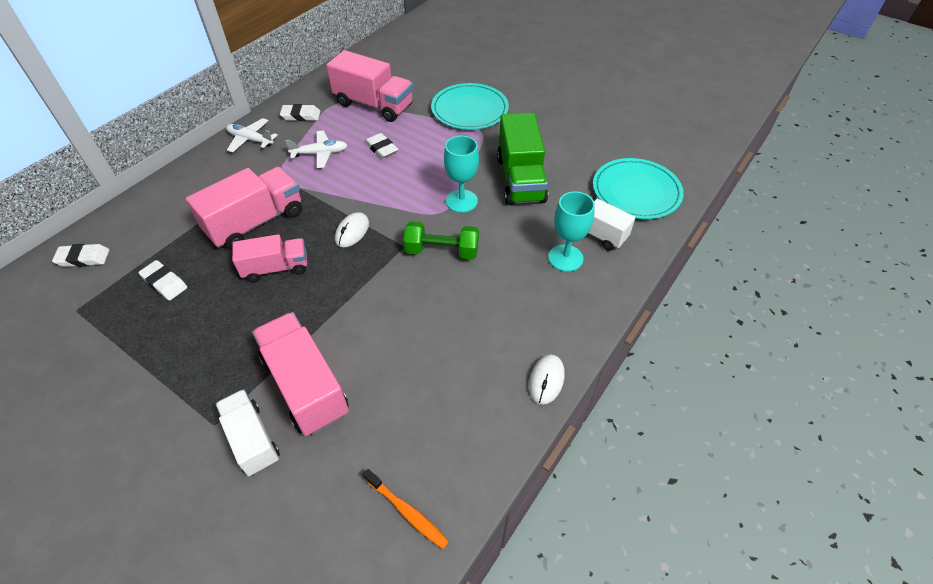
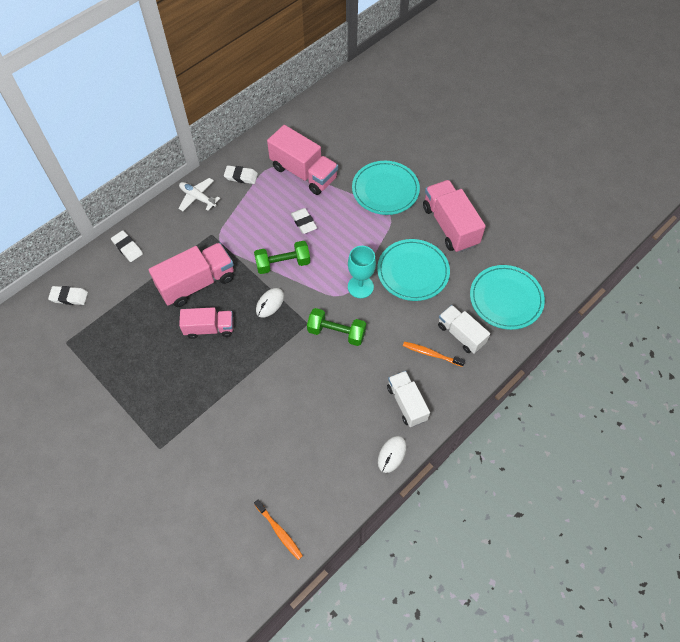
camera: 10 degrees right, 10 degrees up
white eraser [138,260,187,300] -> white eraser moved to [111,230,143,262]
white truck [216,389,280,476] -> white truck moved to [387,371,430,427]
pink truck [252,312,349,436] -> pink truck moved to [423,180,486,253]
white plane [285,131,348,168] -> none
green truck [497,113,548,205] -> turquoise plate [377,239,450,301]
turquoise goblet [548,191,595,272] -> orange toothbrush [403,341,465,367]
none -> green dumbbell [254,241,310,274]

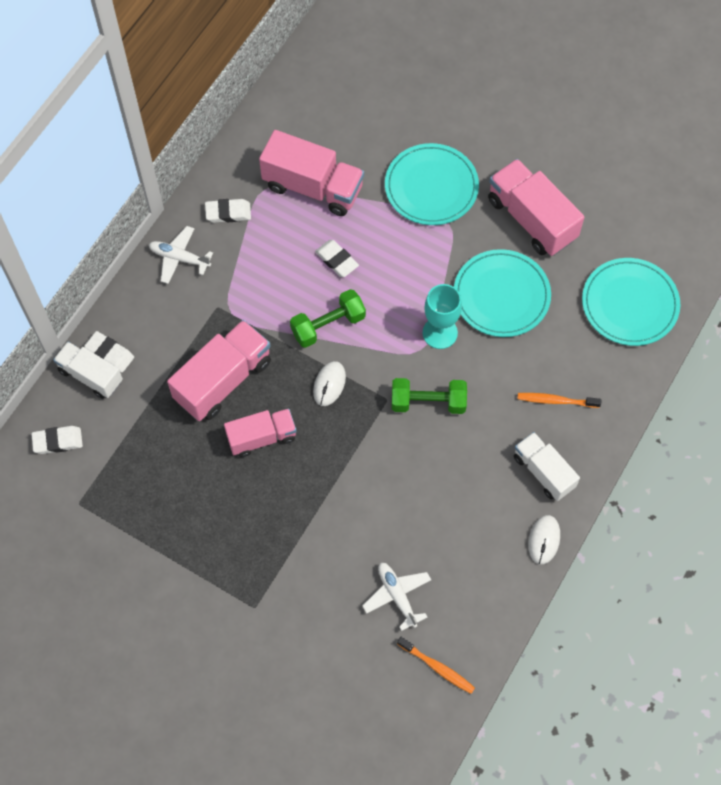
camera: 15 degrees left, 5 degrees up
white truck [438,305,490,354] -> white truck moved to [53,342,123,399]
none -> white plane [362,563,431,631]

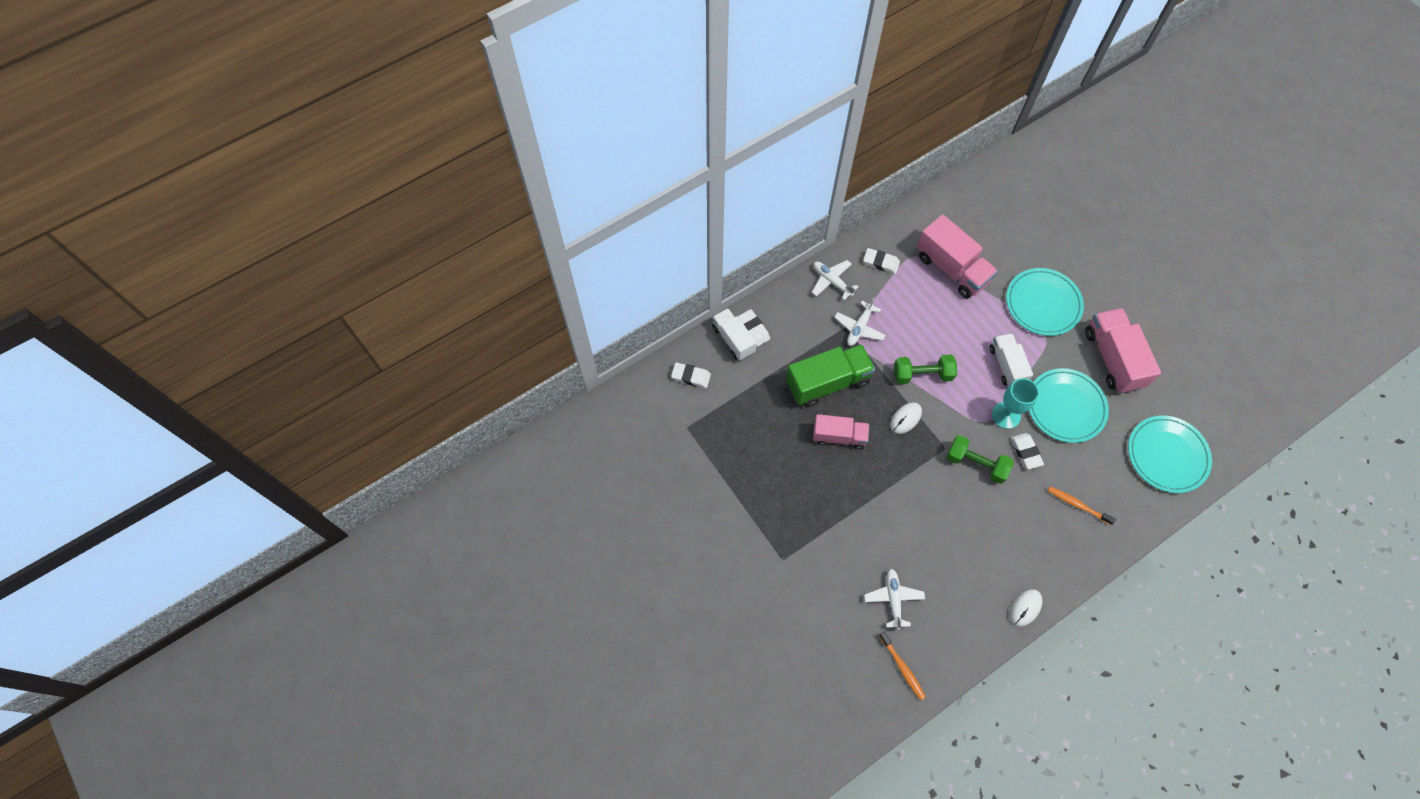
camera: 25 degrees right, 0 degrees up
pink truck [167,320,271,421] -> green truck [786,344,875,407]
white eraser [315,240,359,277] -> white eraser moved to [1011,433,1044,469]
white truck [514,432,580,501] -> white truck moved to [990,333,1033,387]
none -> white plane [835,298,886,346]

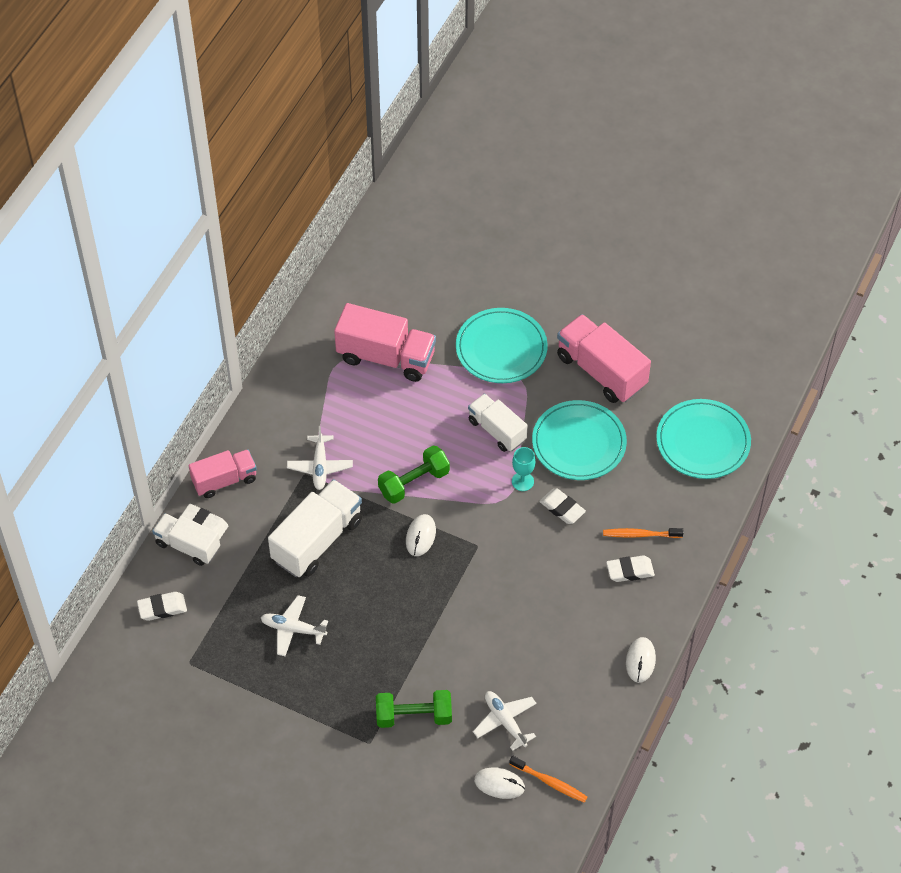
camera: 30 degrees left, 10 degrees down
green truck [786,344,875,407] -> white truck [268,479,362,577]
white plane [812,260,858,300] -> white plane moved to [260,595,328,656]
pink truck [813,414,869,449] -> pink truck moved to [189,449,257,498]
white eraser [863,248,900,274] -> white eraser moved to [606,555,655,582]
green dumbbell [946,435,1014,484] -> green dumbbell moved to [376,690,452,728]
turquoise goblet [992,378,1039,429] -> turquoise goblet [512,447,536,491], size x0.66
none -> white mouse [474,768,525,799]

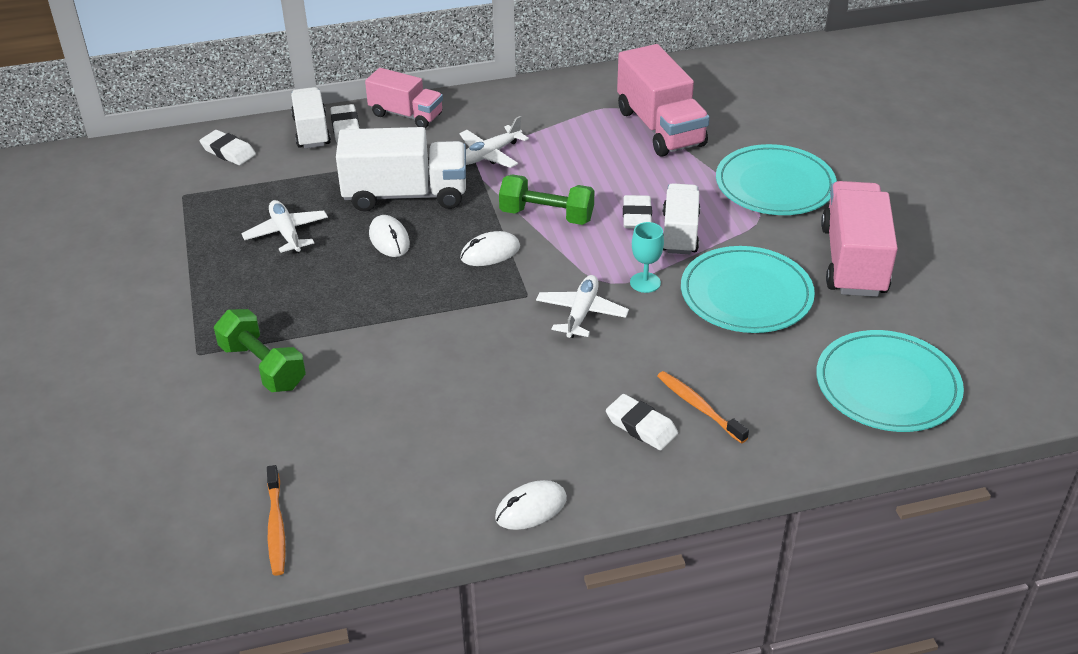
camera: 50 degrees right, 15 degrees down
white plane [473,691,537,751] -> white plane moved to [536,275,629,338]
white mouse [474,768,525,799] -> white mouse moved to [369,215,410,257]
white eraser [539,489,586,524] -> white eraser moved to [623,195,652,229]

